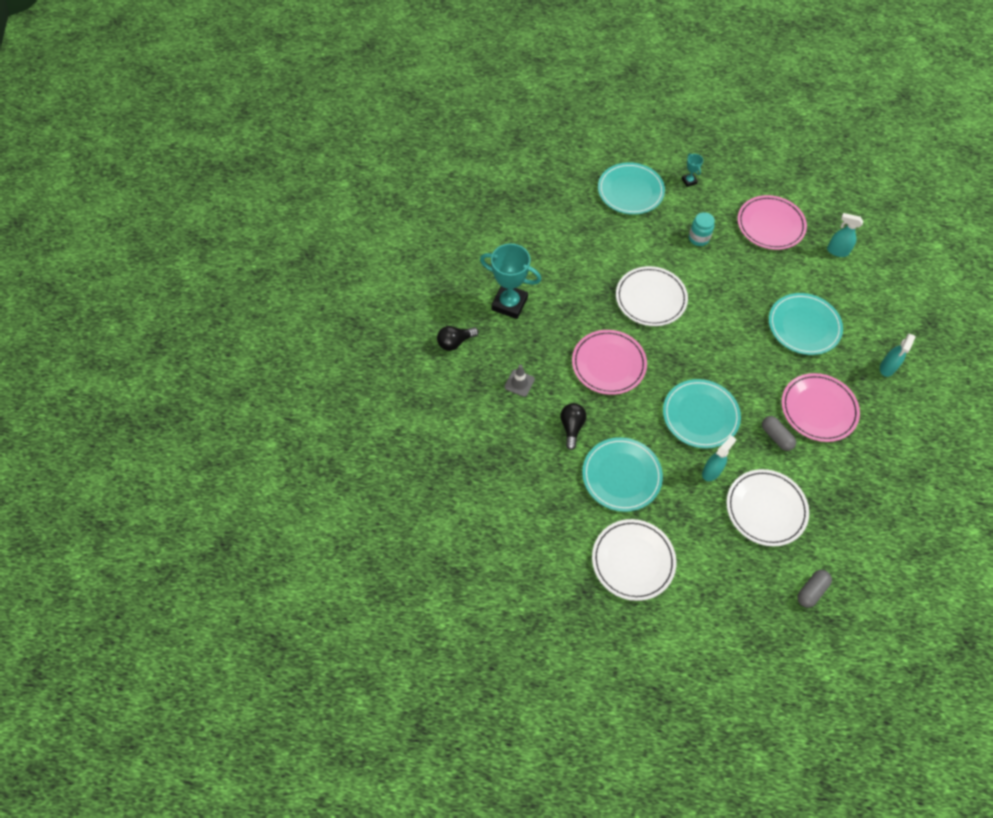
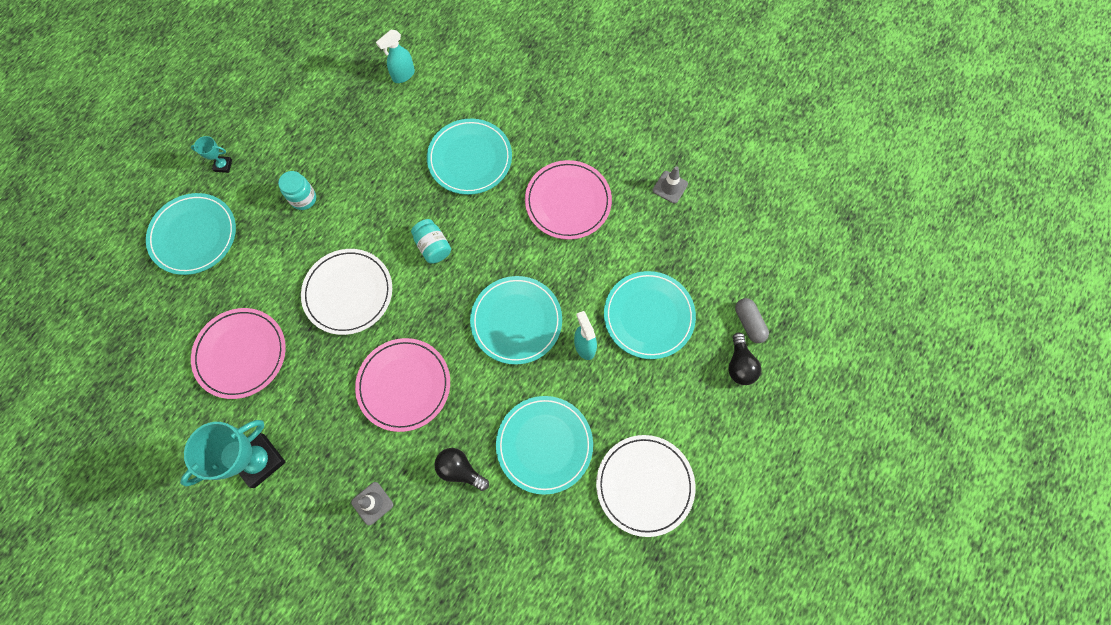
camera: 65 degrees left, 10 degrees up
black light bulb [437,326,479,351] -> black light bulb moved to [728,332,761,385]
white plate [726,469,809,546] -> turquoise plate [604,271,696,359]
pink plate [737,195,807,250] -> pink plate moved to [191,308,286,399]
grey capsule [762,416,796,451] -> none
turquoise spray bottle [880,333,916,377] -> none
none -> turquoise jar [411,219,451,264]
none -> grey traffic cone [653,166,688,204]

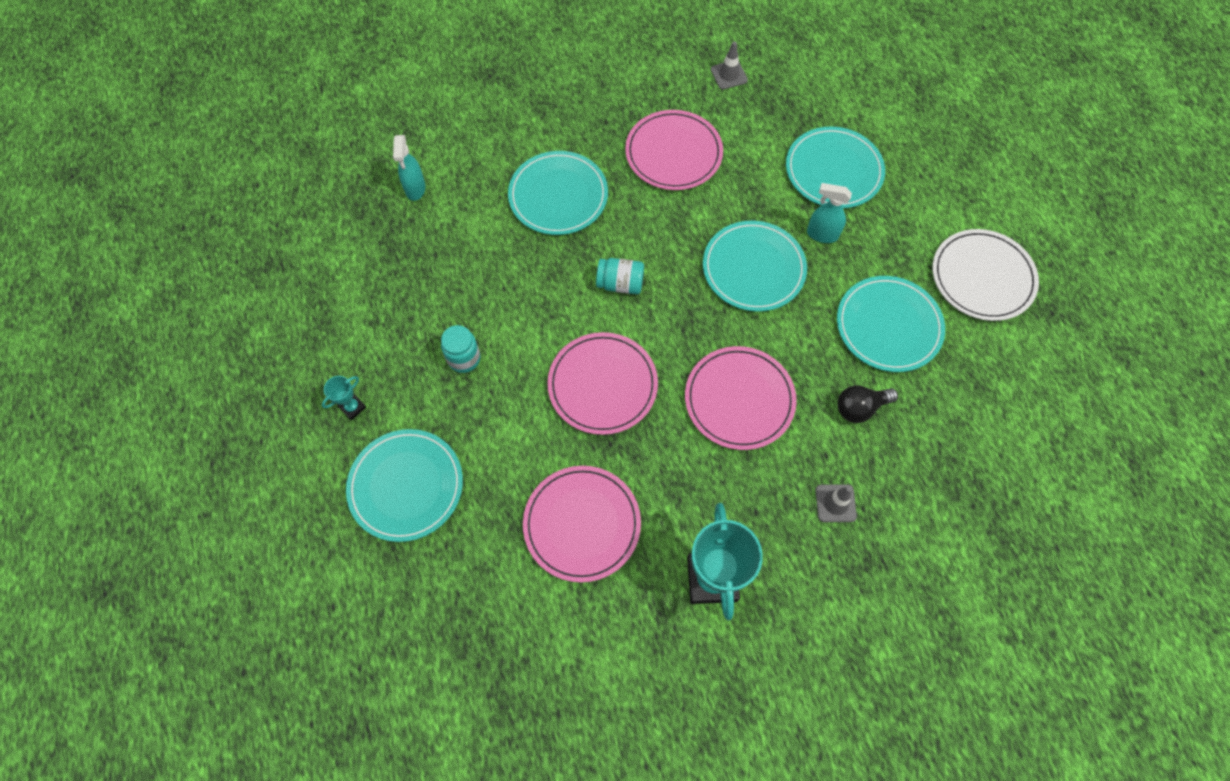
camera: 50 degrees left, 5 degrees down
white plate [301,249,392,335] -> pink plate [547,332,658,435]
black light bulb [728,332,761,385] -> none
grey capsule [735,298,769,343] -> none

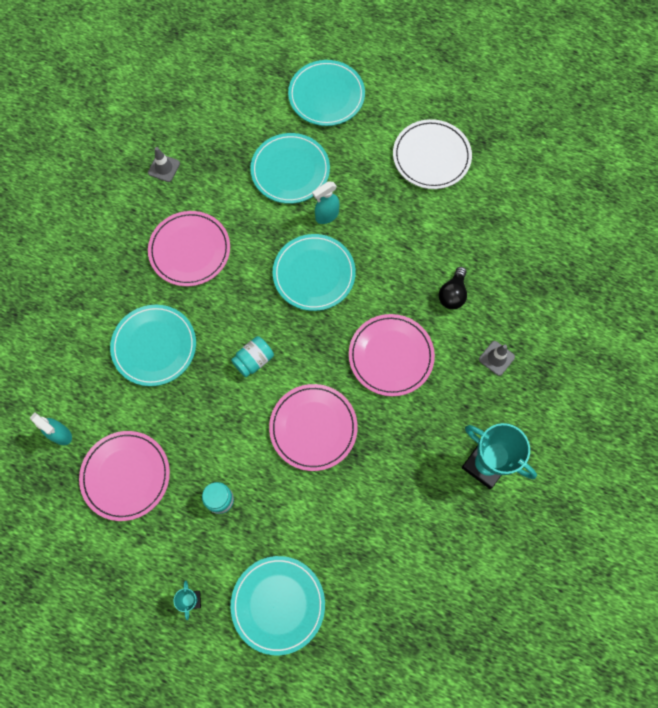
camera: 50 degrees left, 5 degrees up
pink plate [523,466,641,582] -> pink plate moved to [79,431,170,521]
turquoise plate [837,276,945,372] -> turquoise plate moved to [288,60,365,126]

